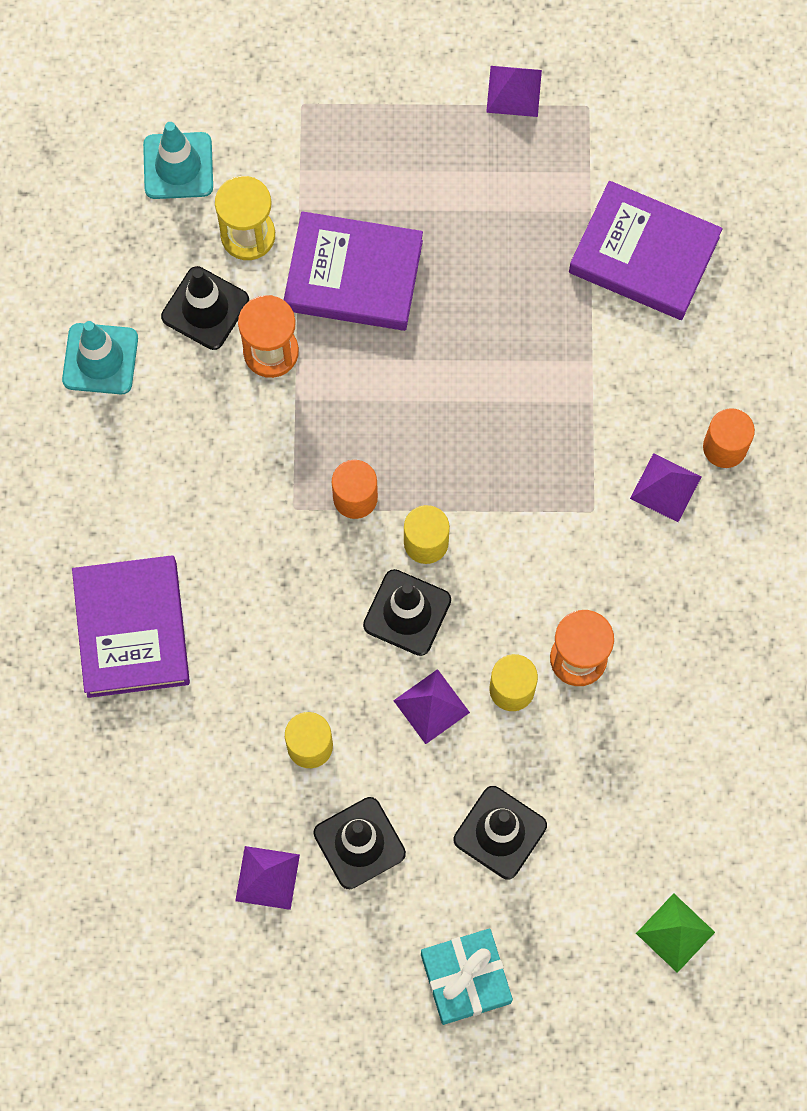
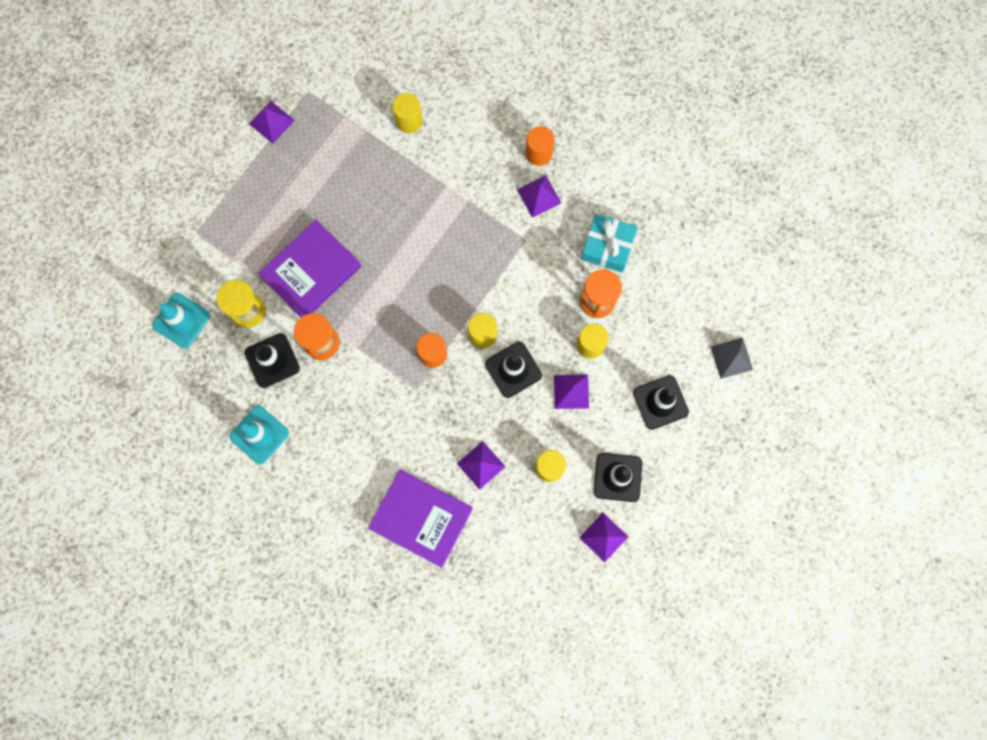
camera: 55 degrees left, 5 degrees up
turquoise gift [421,929,513,1025] -> turquoise gift moved to [581,214,638,272]
purple book [569,181,723,320] -> yellow cylinder [392,93,423,133]
green pyramid [636,893,715,973] -> none
none -> purple pyramid [457,441,506,490]
none -> grey pyramid [710,338,753,379]

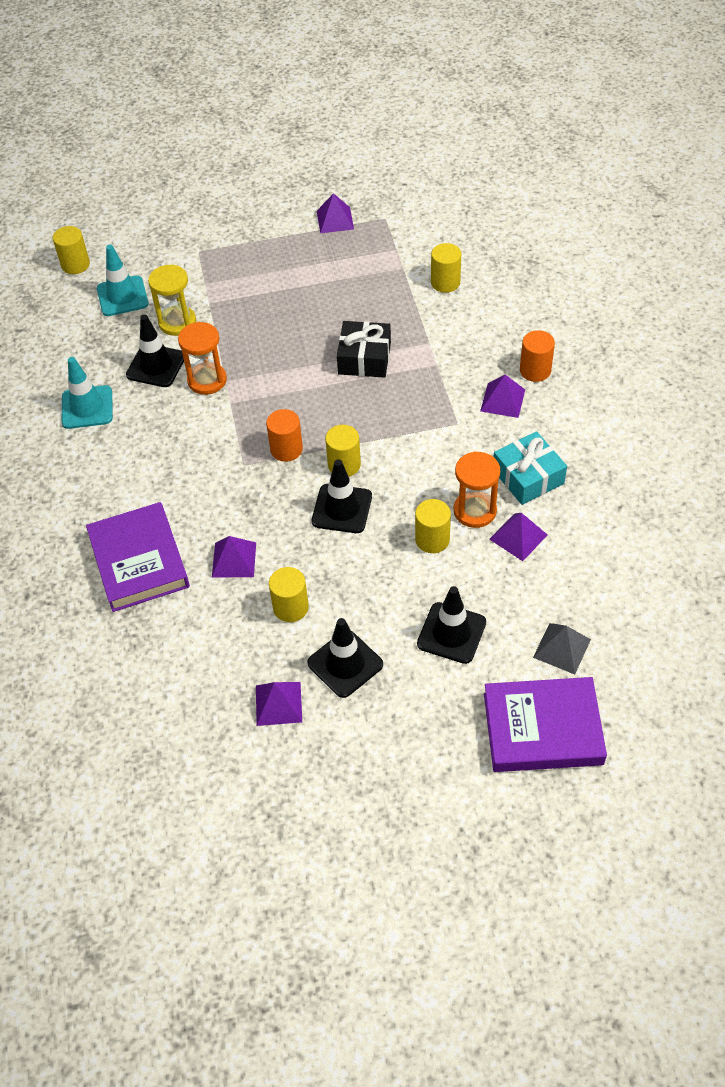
camera: 45 degrees right, 25 degrees down
purple book [258,219,361,317] -> purple book moved to [484,677,607,772]
purple pyramid [554,375,589,409] -> purple pyramid moved to [489,513,547,561]
none -> yellow cylinder [53,226,90,274]
none -> black gift [337,321,391,378]

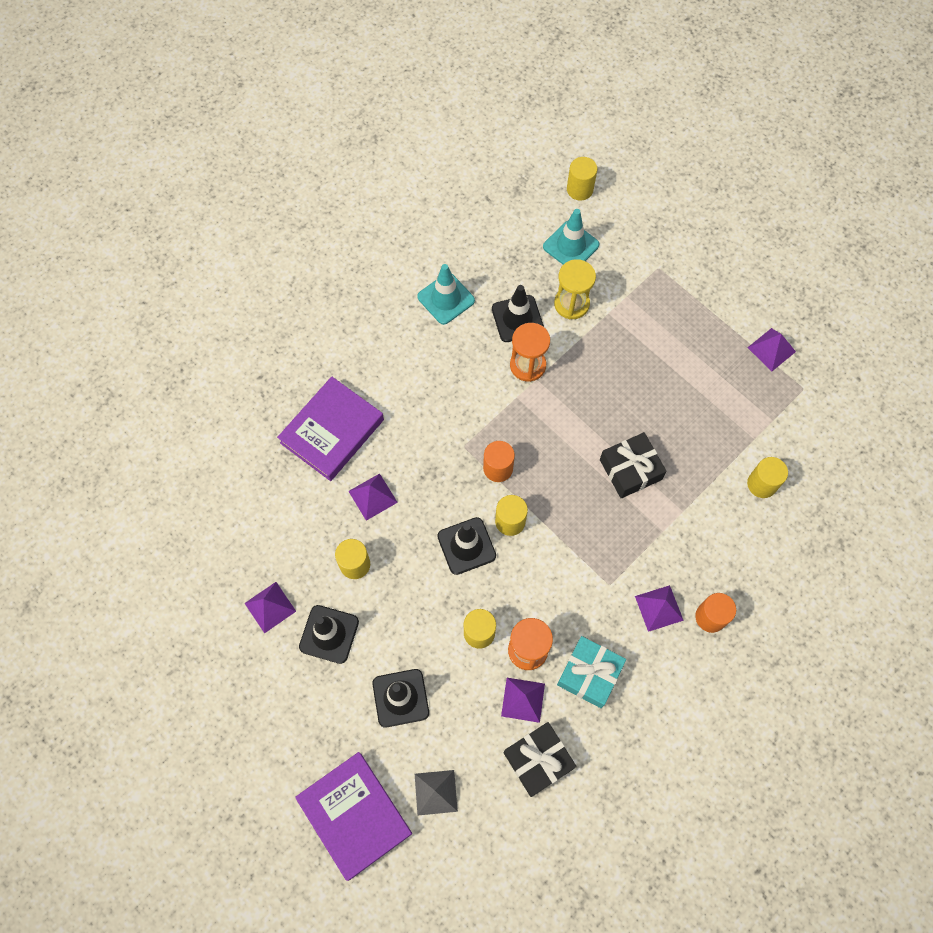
camera: 55 degrees right, 15 degrees up
none -> black gift [504,722,577,797]

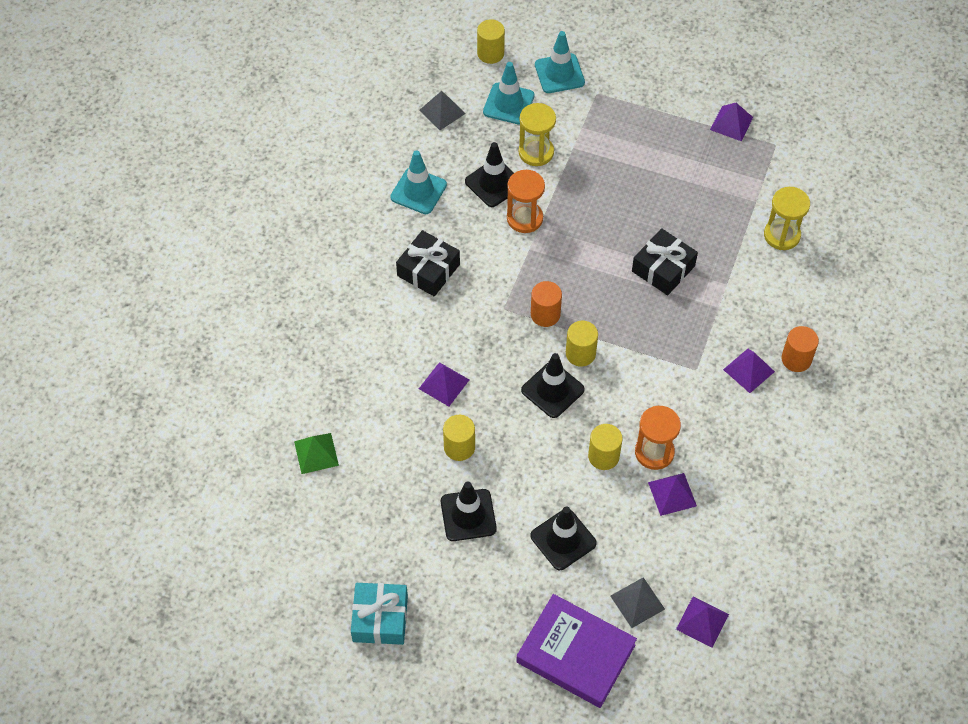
camera: 25 degrees left, 10 degrees down
purple pyramid [244,582,296,634] -> purple pyramid moved to [676,597,729,648]
purple book [277,376,384,481] -> none
black gift [504,722,577,797] -> black gift moved to [396,230,460,297]
turquoise gift [557,636,626,708] -> turquoise gift moved to [351,583,408,645]
yellow cylinder [747,457,788,498] -> yellow hourglass [764,187,810,250]
none -> green pyramid [294,433,339,474]
none -> grey pyramid [419,91,466,130]
none -> turquoise traffic cone [535,31,585,93]

